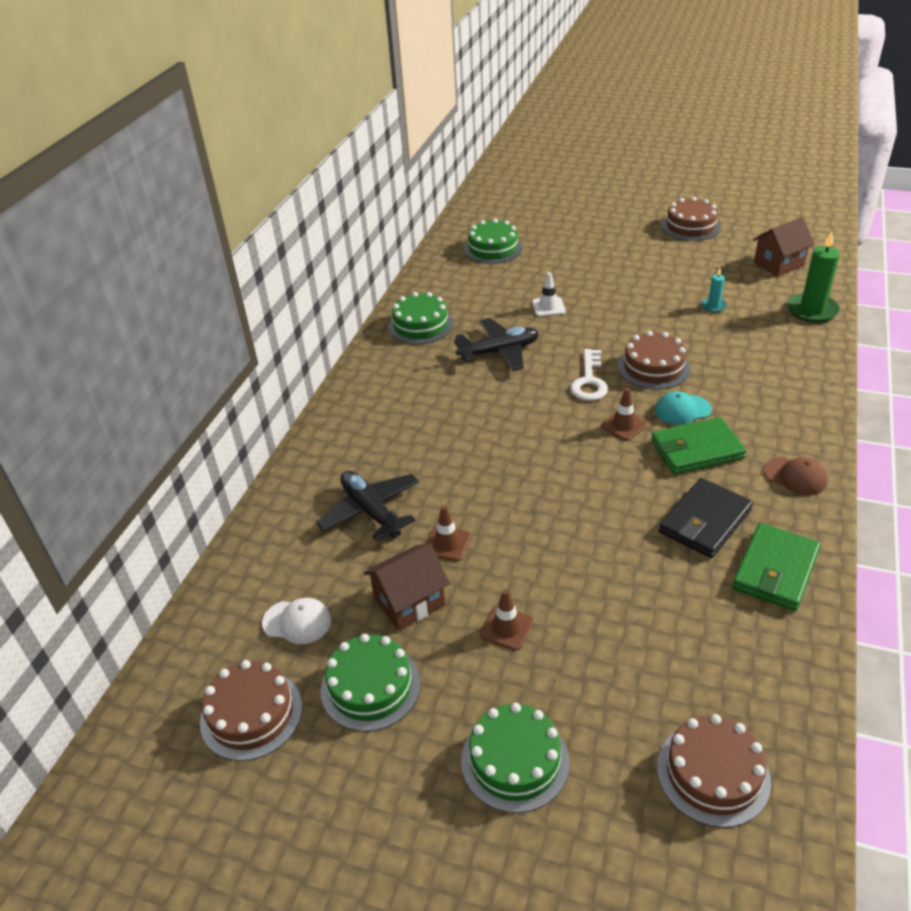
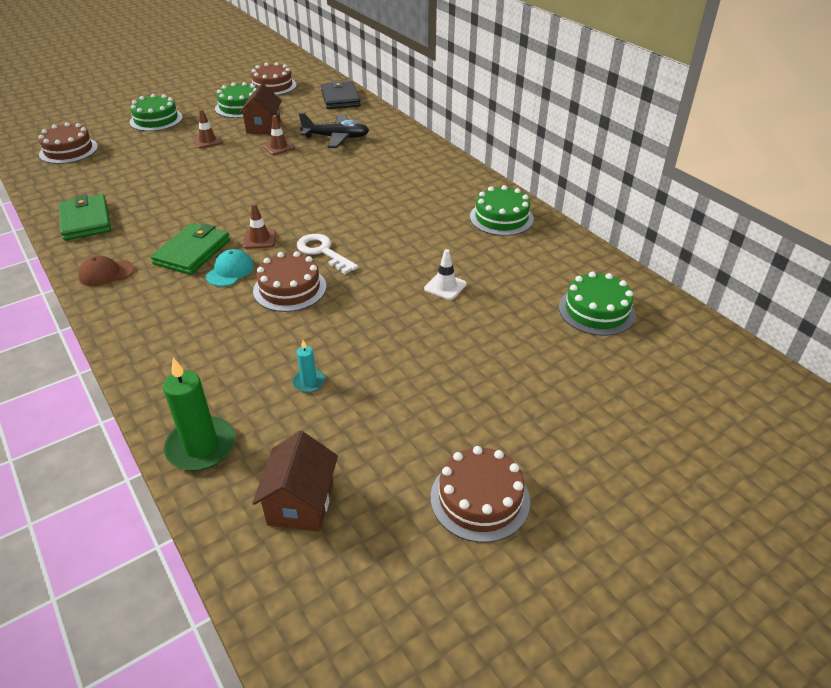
camera: 125 degrees right, 0 degrees up
white cap [262,598,331,644] -> none
black plane [454,318,539,371] -> none
black wallet [659,478,753,558] -> black wallet moved to [321,80,361,109]

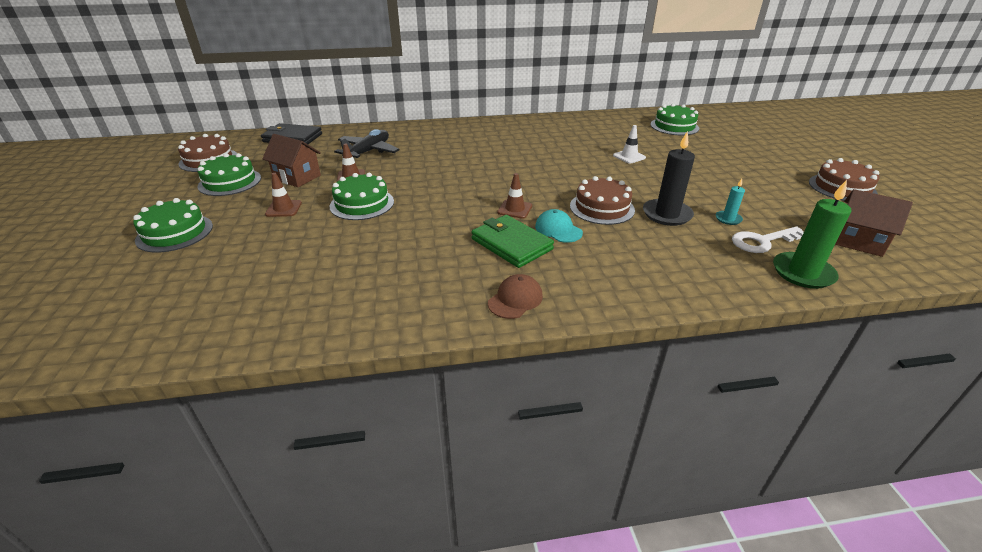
camera: 65 degrees left, 5 degrees down
brown cake [38,122,98,164] -> none
green wallet [59,194,111,241] -> none
brown cap [78,256,135,286] -> brown cap turned 150 degrees counterclockwise [488,274,543,319]
white key [297,234,358,274] -> white key moved to [732,226,804,253]
green cake [470,185,534,236] -> green cake moved to [329,173,394,220]
none -> black candle [643,131,695,226]

